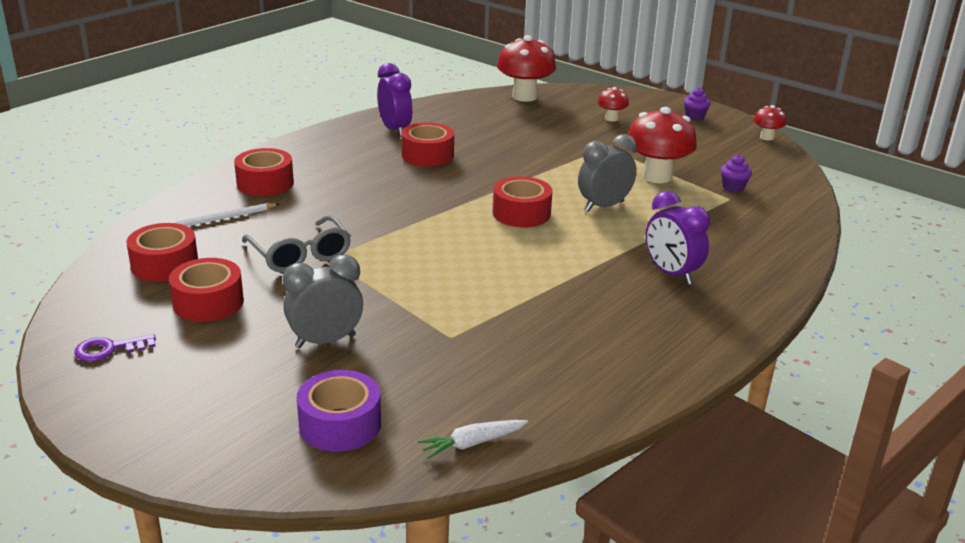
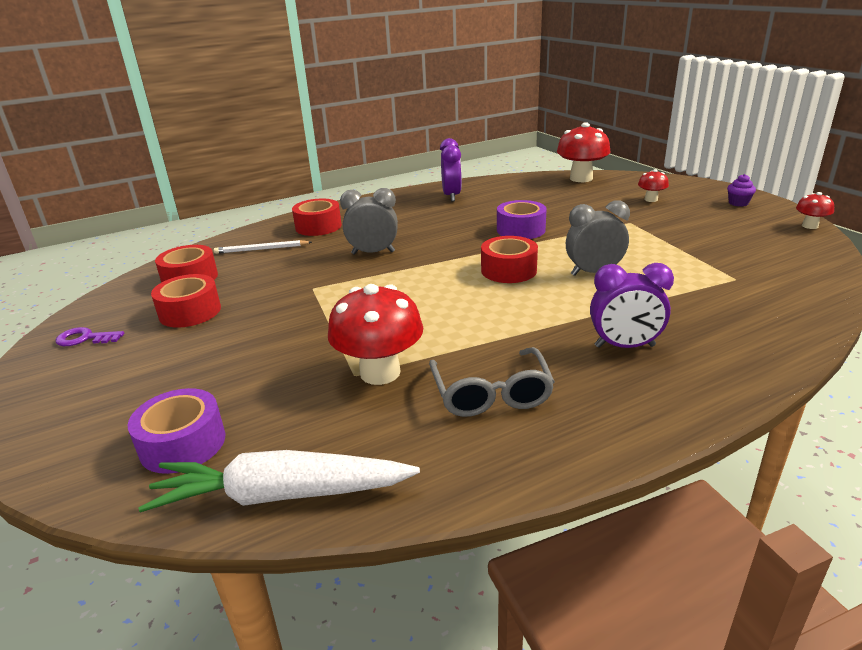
camera: 25 degrees right, 0 degrees up
grey glasses [242,215,351,273] -> grey glasses moved to [429,347,555,417]
grey clock [283,255,363,348] -> grey clock moved to [340,188,398,255]
red tape [401,123,454,167] -> none
white carrot [418,420,528,459] -> white carrot [138,450,420,512], size x2.08
red mushroom [628,107,697,183] -> red mushroom moved to [328,284,423,385]
purple clock [645,191,710,285] -> purple clock turned 75 degrees counterclockwise [590,263,674,348]
purple cupcake [721,155,752,192] -> none
none -> purple tape [497,200,547,239]

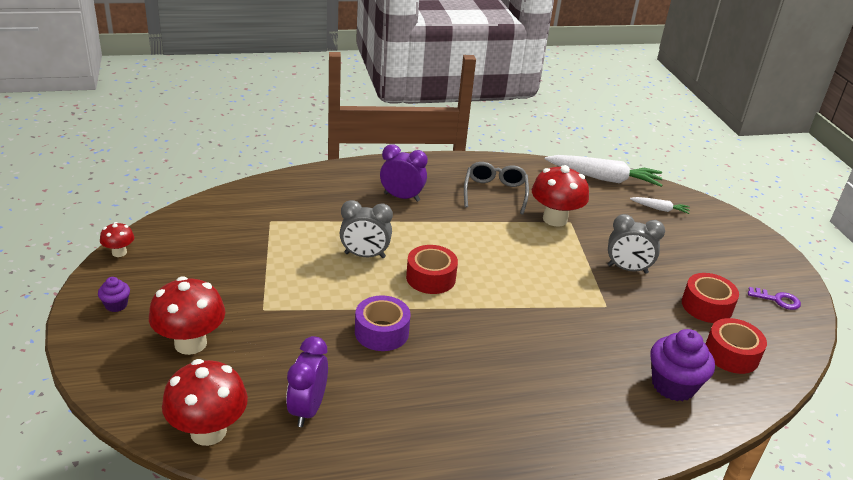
camera: 170 degrees left, 5 degrees up
purple tape [128,388,225,474] -> white carrot [630,197,690,214]
white pencil [214,240,312,254] -> purple cupcake [650,329,715,401]
red tape [292,198,342,236] -> none
grey clock [340,188,398,255] -> grey clock moved to [608,214,665,274]
purple clock [440,138,462,202] -> purple clock moved to [286,336,328,427]
red mushroom [638,169,669,202] -> red mushroom [149,276,225,355], size x1.97

